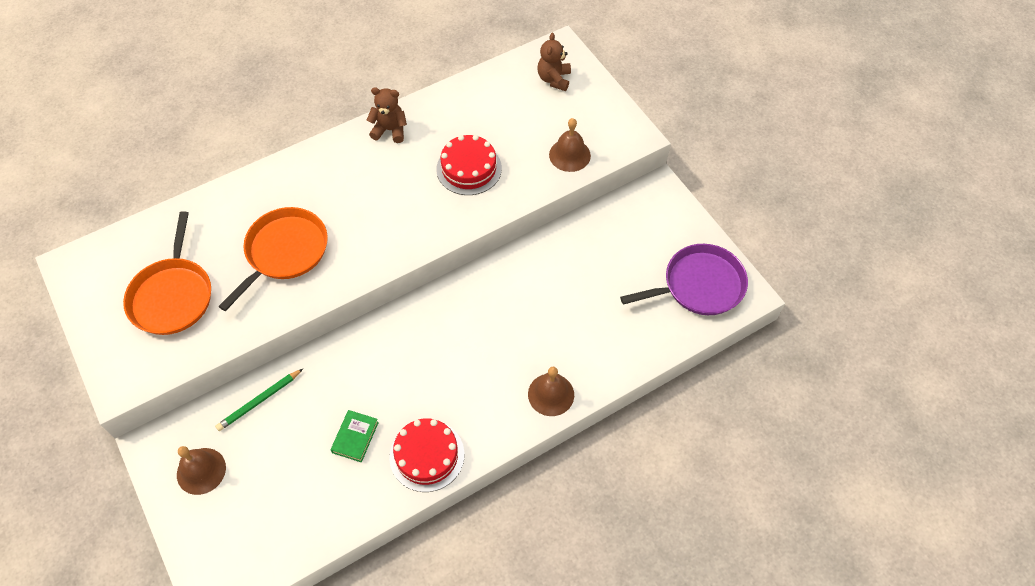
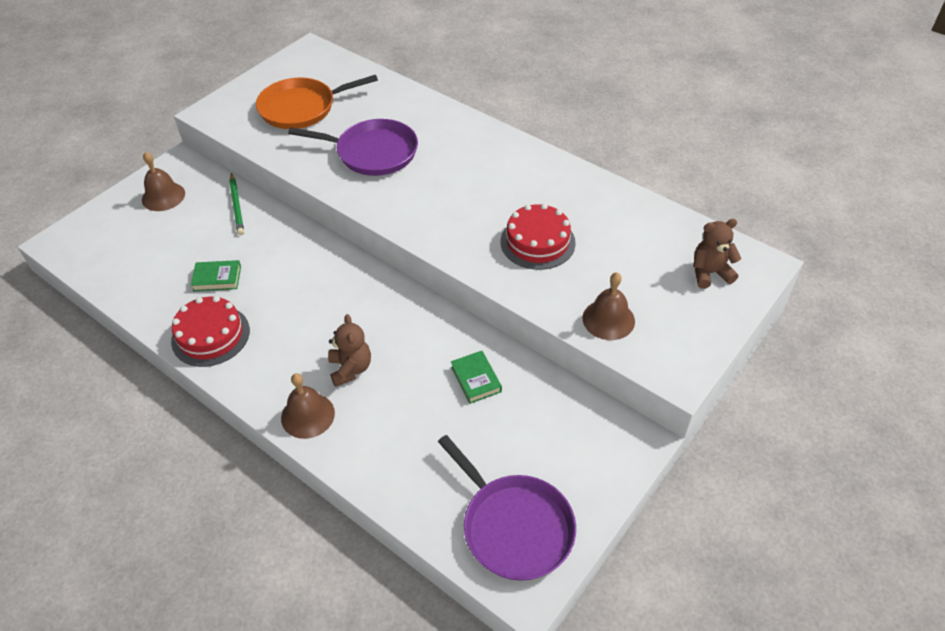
camera: 70 degrees right, 10 degrees down
green pencil [215,369,303,431] -> green pencil turned 135 degrees counterclockwise [229,173,244,235]
orange pan [218,207,328,311] -> purple pan [288,119,418,176]
brown teddy bear [367,87,407,143] -> brown teddy bear moved to [328,314,371,387]
none -> green book [451,351,502,404]

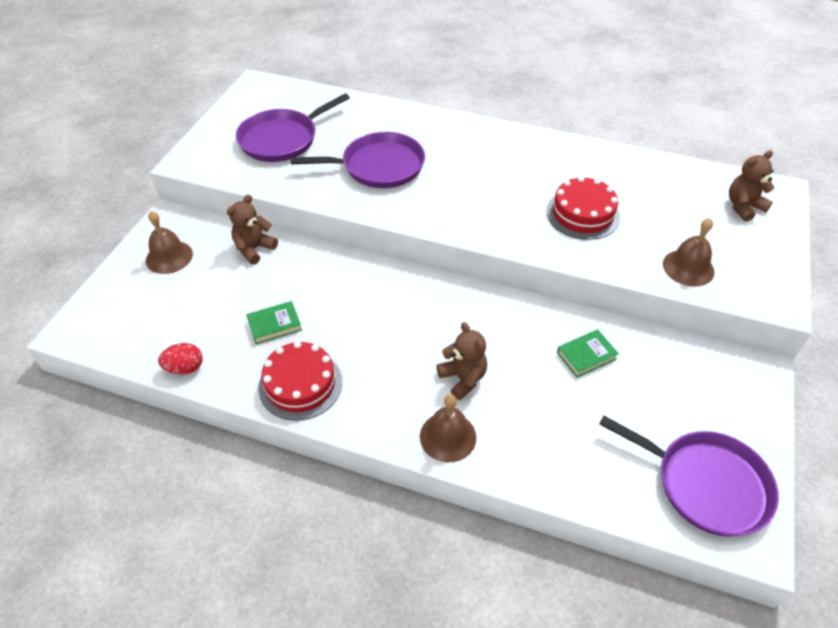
camera: 20 degrees left, 0 degrees up
green pencil [229,173,244,235] -> brown teddy bear [227,194,278,265]
orange pan [256,75,378,129] -> purple pan [236,93,350,162]
green book [451,351,502,404] -> green book turned 75 degrees counterclockwise [557,330,619,378]
none -> red egg [158,343,203,375]

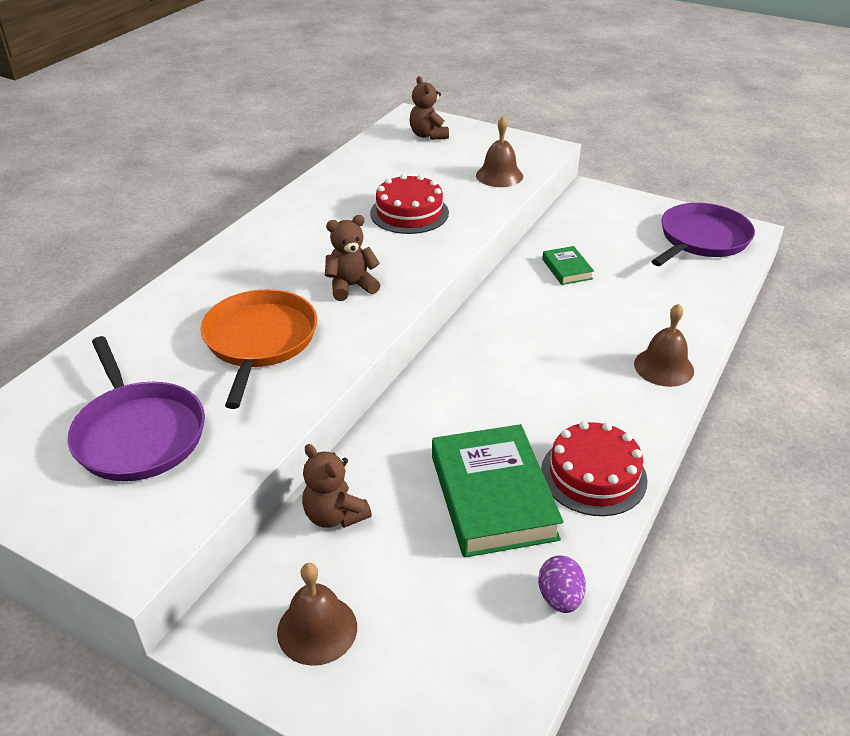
camera: 80 degrees left, 10 degrees down
red egg [158,343,203,375] -> purple egg [538,556,586,613]
green book [246,301,302,345] -> green book [432,424,564,558], size x2.07
purple pan [291,132,425,188] -> orange pan [200,289,317,409]
brown teddy bear [437,322,487,400] -> brown teddy bear moved to [325,215,380,301]

